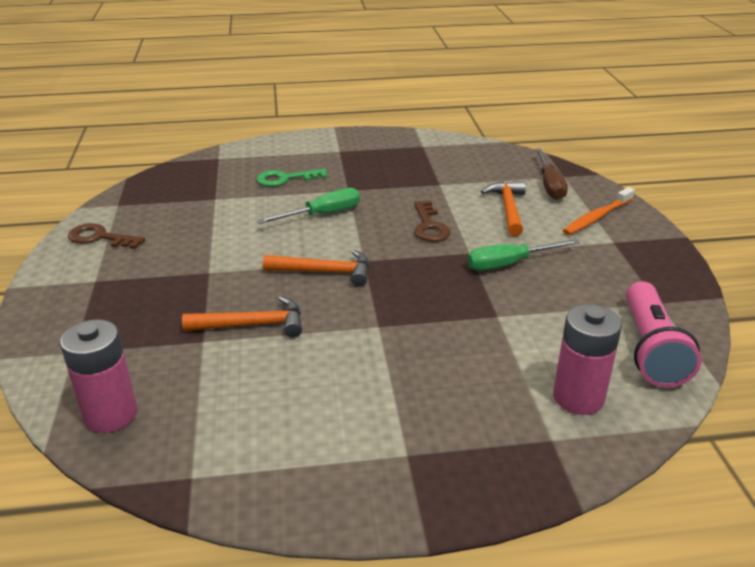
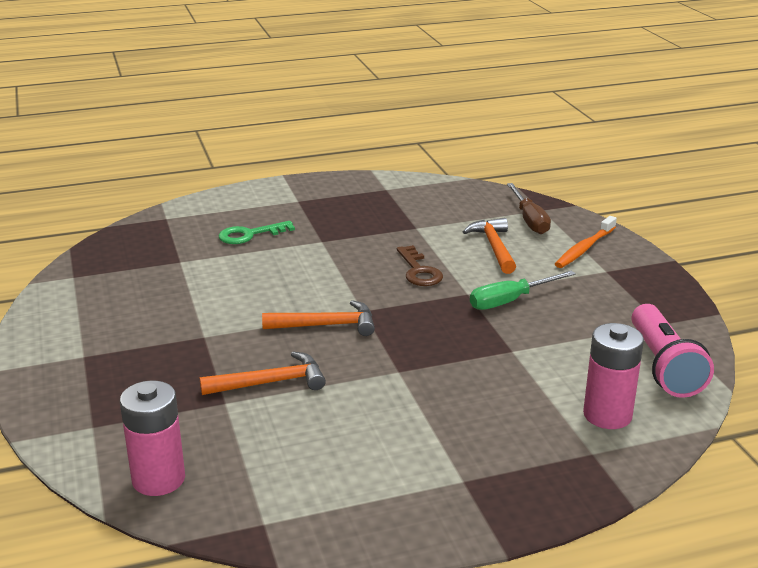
camera: 10 degrees left, 5 degrees down
brown key [68,223,145,249] -> none
green screwdriver [257,188,360,224] -> none

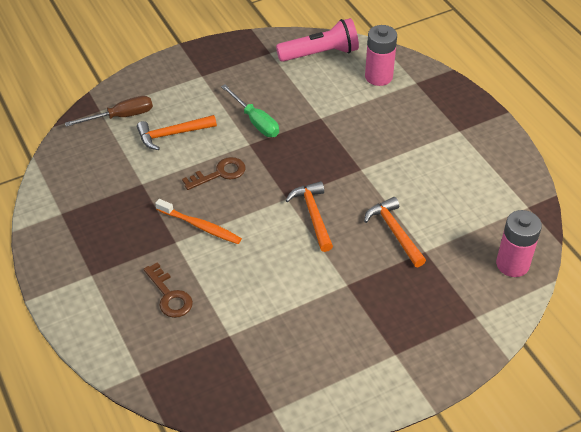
camera: 100 degrees left, 20 degrees up
green key [219,221,295,244] -> brown key [144,262,193,318]
orange toothbrush [555,216,617,268] -> orange toothbrush moved to [155,199,242,244]

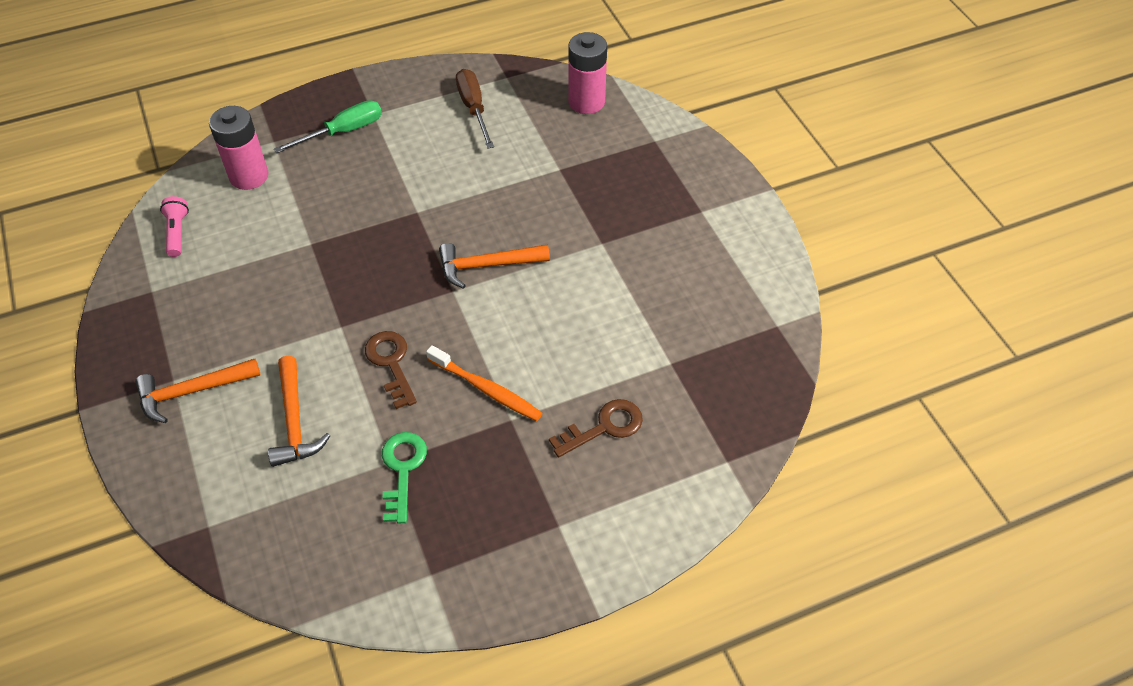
camera: 85 degrees left, 5 degrees up
brown screwdriver [65,96,153,127] -> brown screwdriver moved to [456,69,494,149]
orange toothbrush [155,199,242,244] -> orange toothbrush turned 90 degrees clockwise [426,345,543,421]
green screwdriver [221,85,279,137] -> green screwdriver moved to [274,100,382,153]
pink flashlight [276,18,359,62] -> pink flashlight [160,196,189,257], size x0.52
orange hammer [364,197,426,267] -> orange hammer moved to [135,359,260,423]
none -> green key [382,432,427,524]

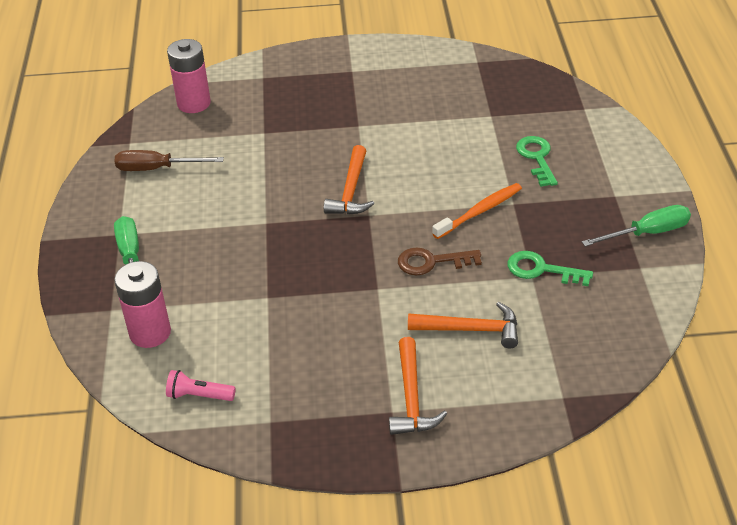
camera: 70 degrees left, 10 degrees down
brown key [549,399,643,457] -> green key [516,136,558,187]
none -> green screwdriver [582,205,691,247]

